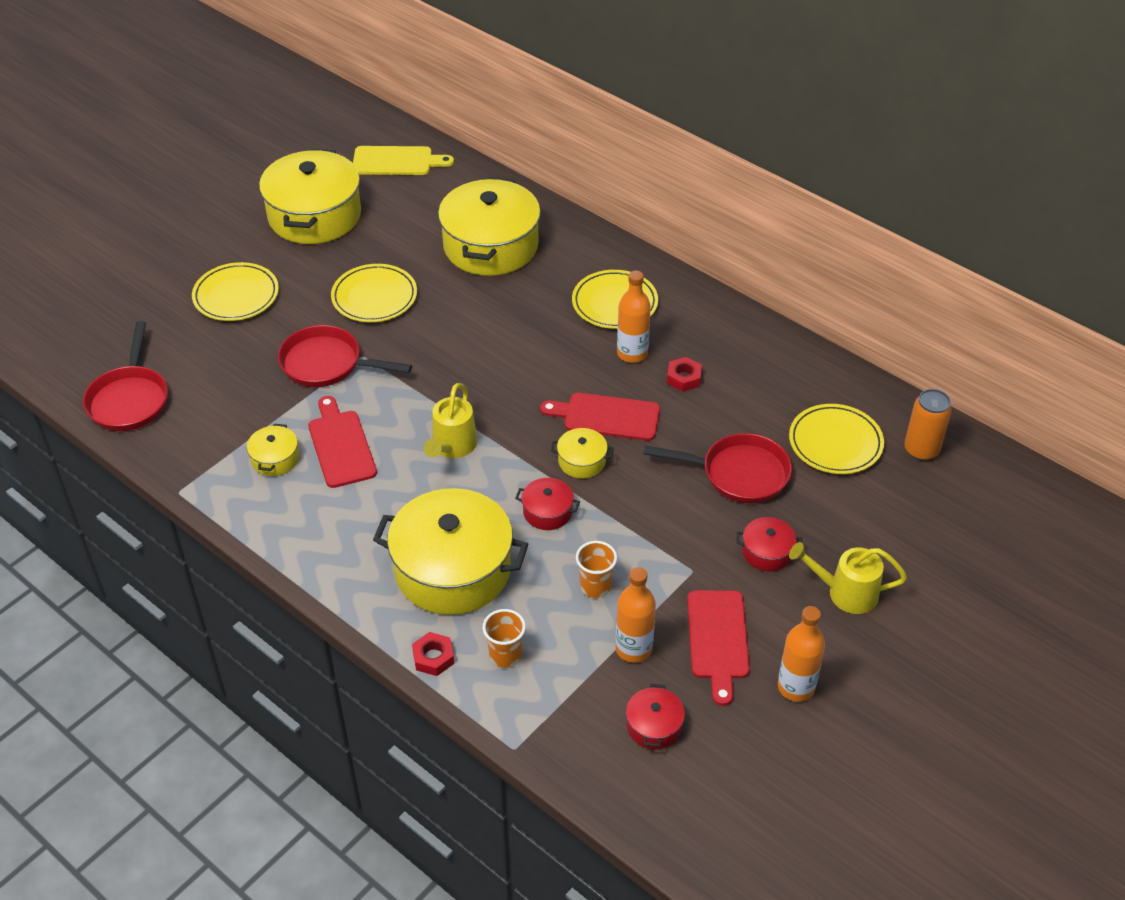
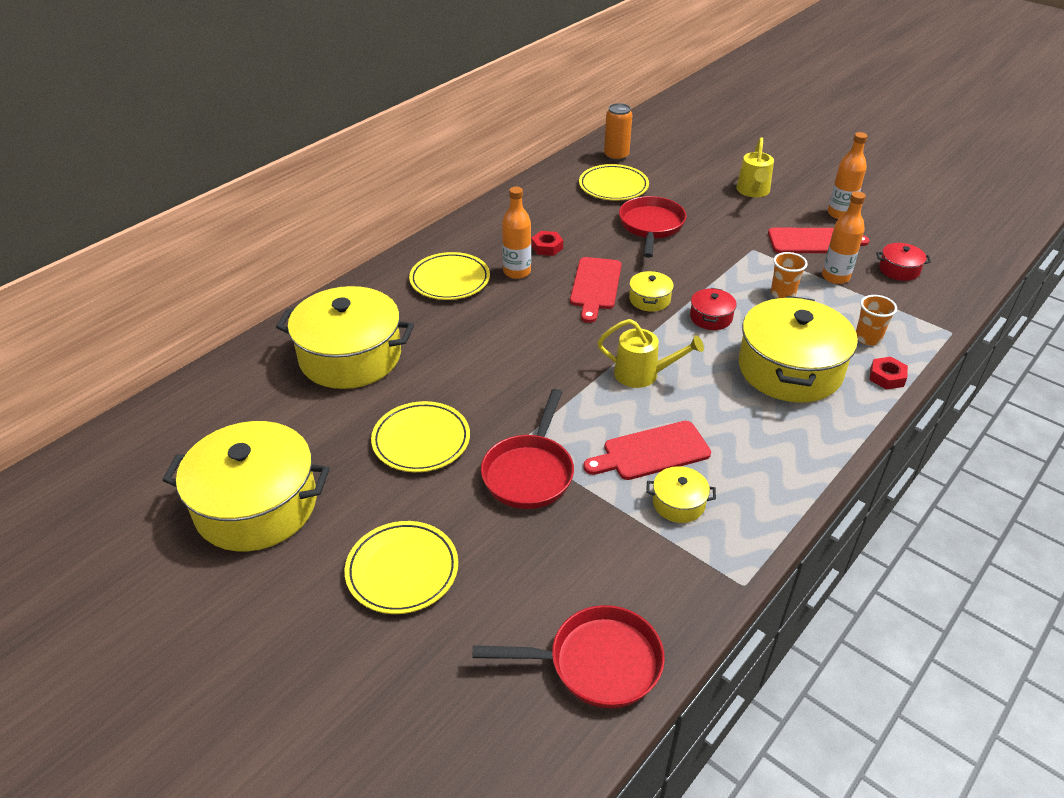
camera: 90 degrees left, 5 degrees down
yellow cutting board [353,146,454,175] -> none
red pot [736,517,802,571] -> none

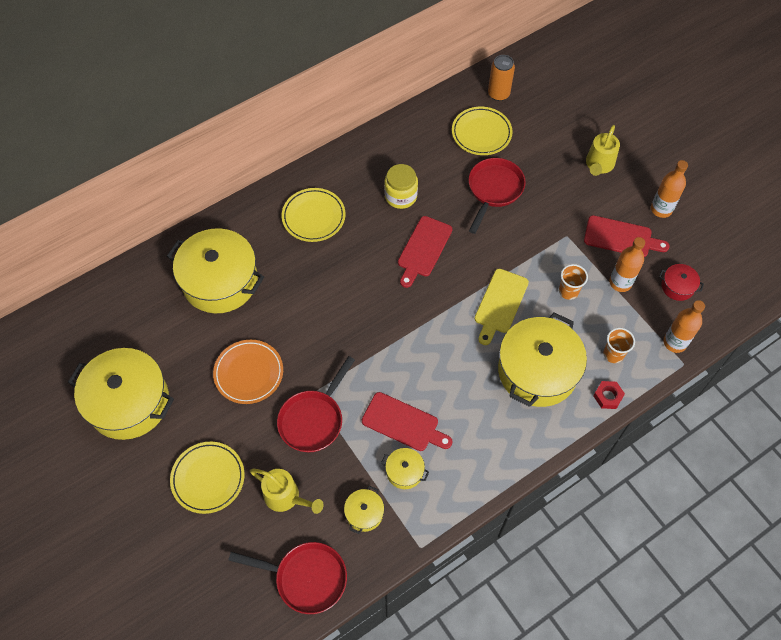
camera: 15 degrees right, 20 degrees up
yellow plate [371,401,470,472] -> orange plate [213,340,283,404]
orange bottle [502,187,531,279] -> orange bottle moved to [664,300,705,353]
red nut [531,231,563,256] -> yellow jar [384,164,418,209]
red cutting board [583,421,711,480] -> red cutting board turned 150 degrees counterclockwise [362,392,453,451]
yellow watering can [597,319,704,388] -> yellow watering can moved to [250,469,323,514]
yellow pot [629,271,674,312] -> yellow pot moved to [344,486,384,534]
red pot [690,288,737,330] -> yellow cutting board [475,269,529,345]

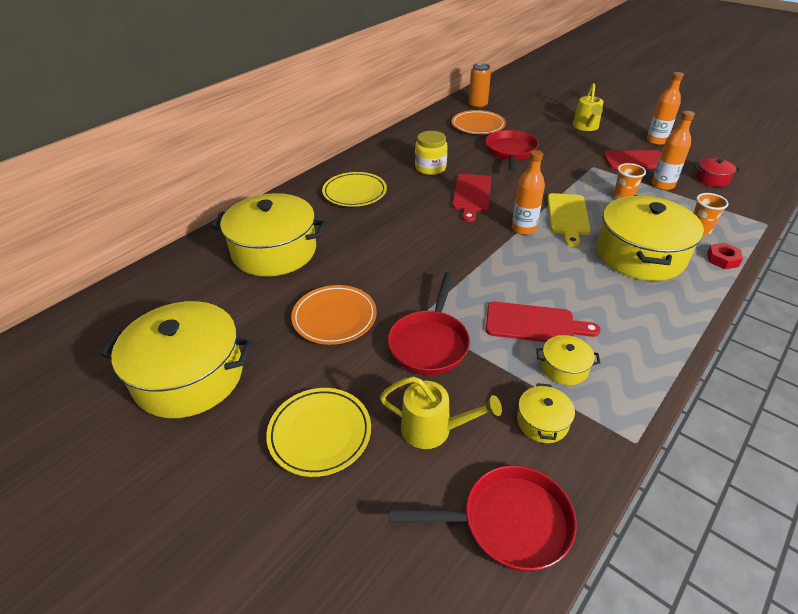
camera: 15 degrees left, 20 degrees down
yellow plate [452,107,513,155] -> orange plate [452,110,506,134]
orange bottle [664,300,705,353] -> orange bottle moved to [512,150,545,235]

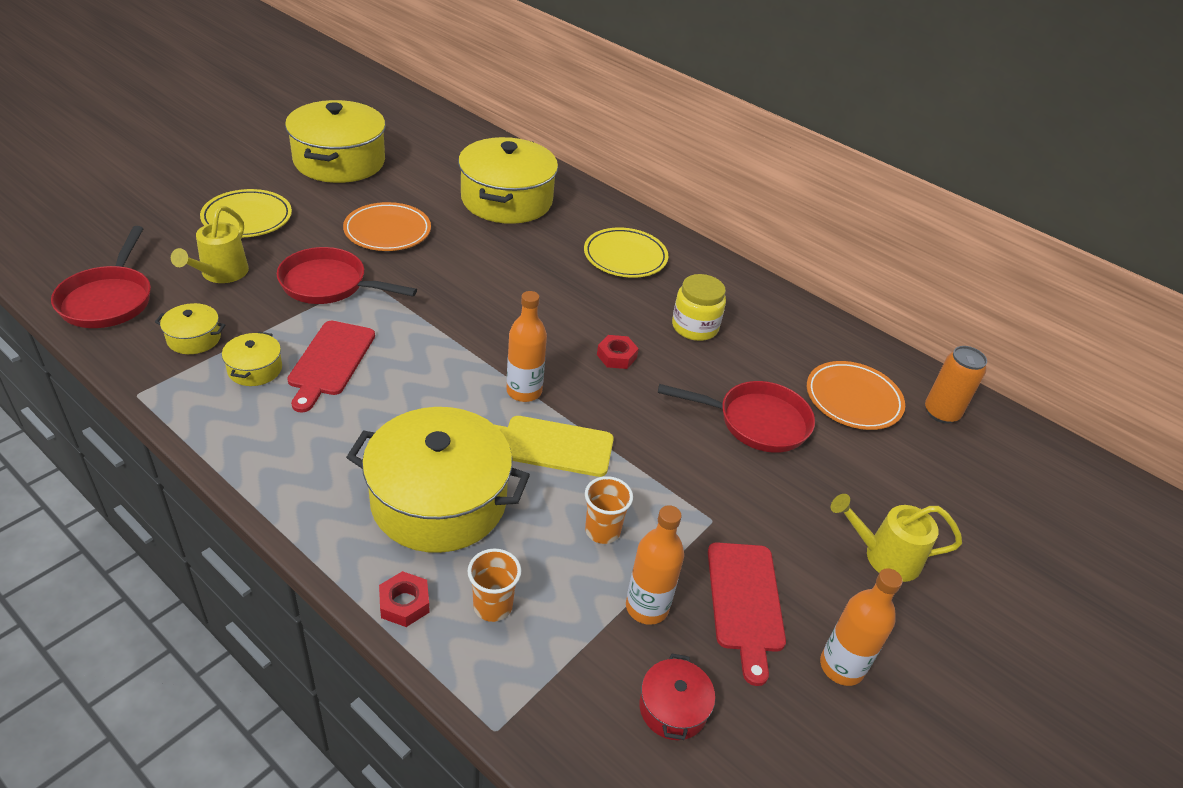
camera: 85 degrees right, 0 degrees up
red cutting board [452,174,491,222] -> red nut [597,335,639,369]

